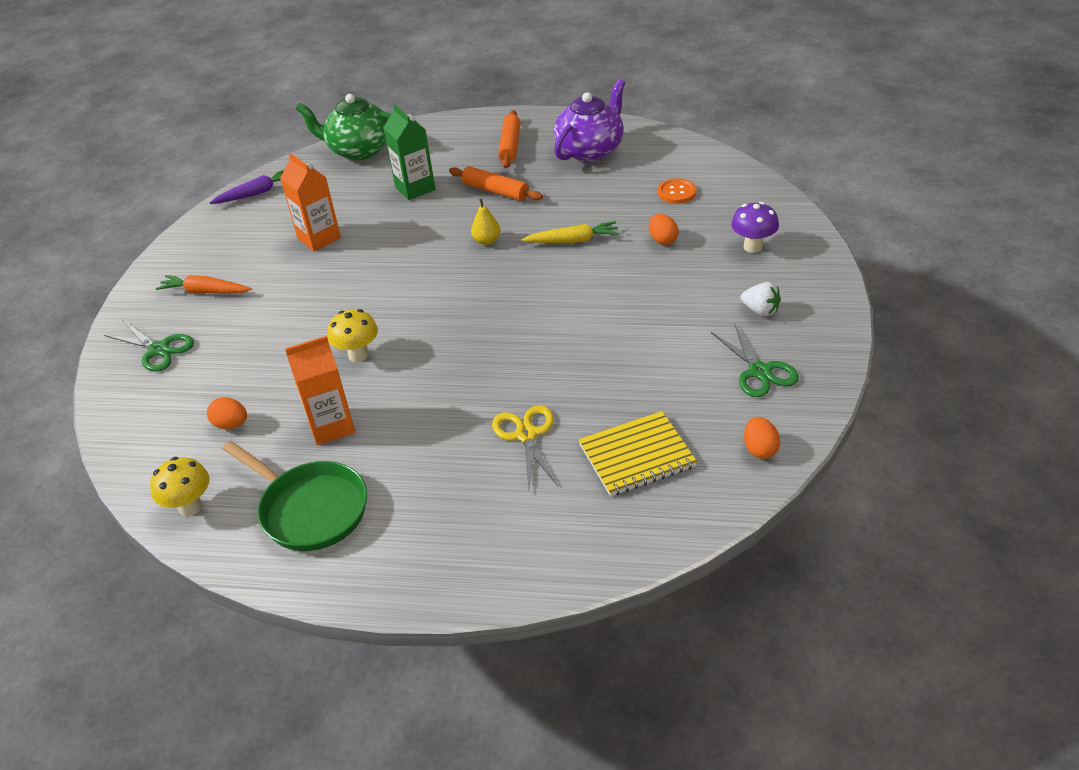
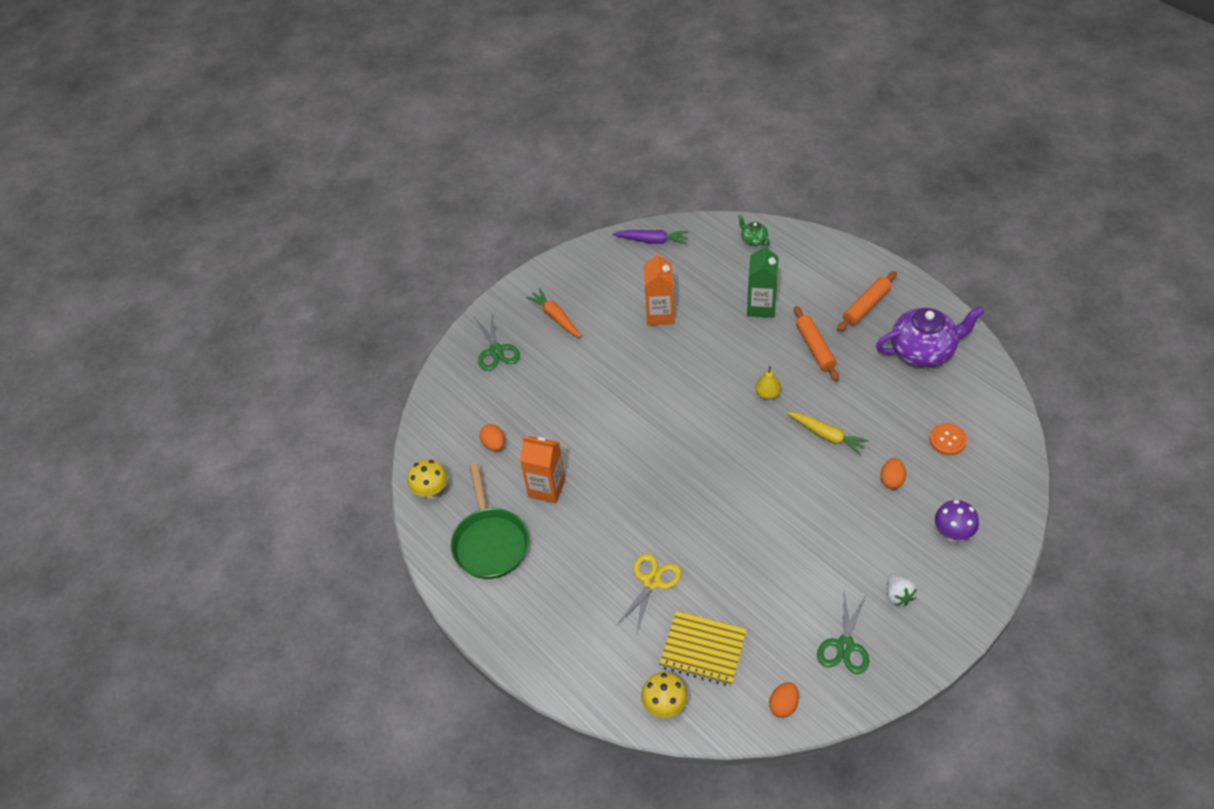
camera: 40 degrees right, 10 degrees up
green teapot [296,94,391,161] -> green teapot [738,215,770,246], size x0.44
yellow mushroom [328,309,378,362] -> yellow mushroom moved to [641,672,688,718]

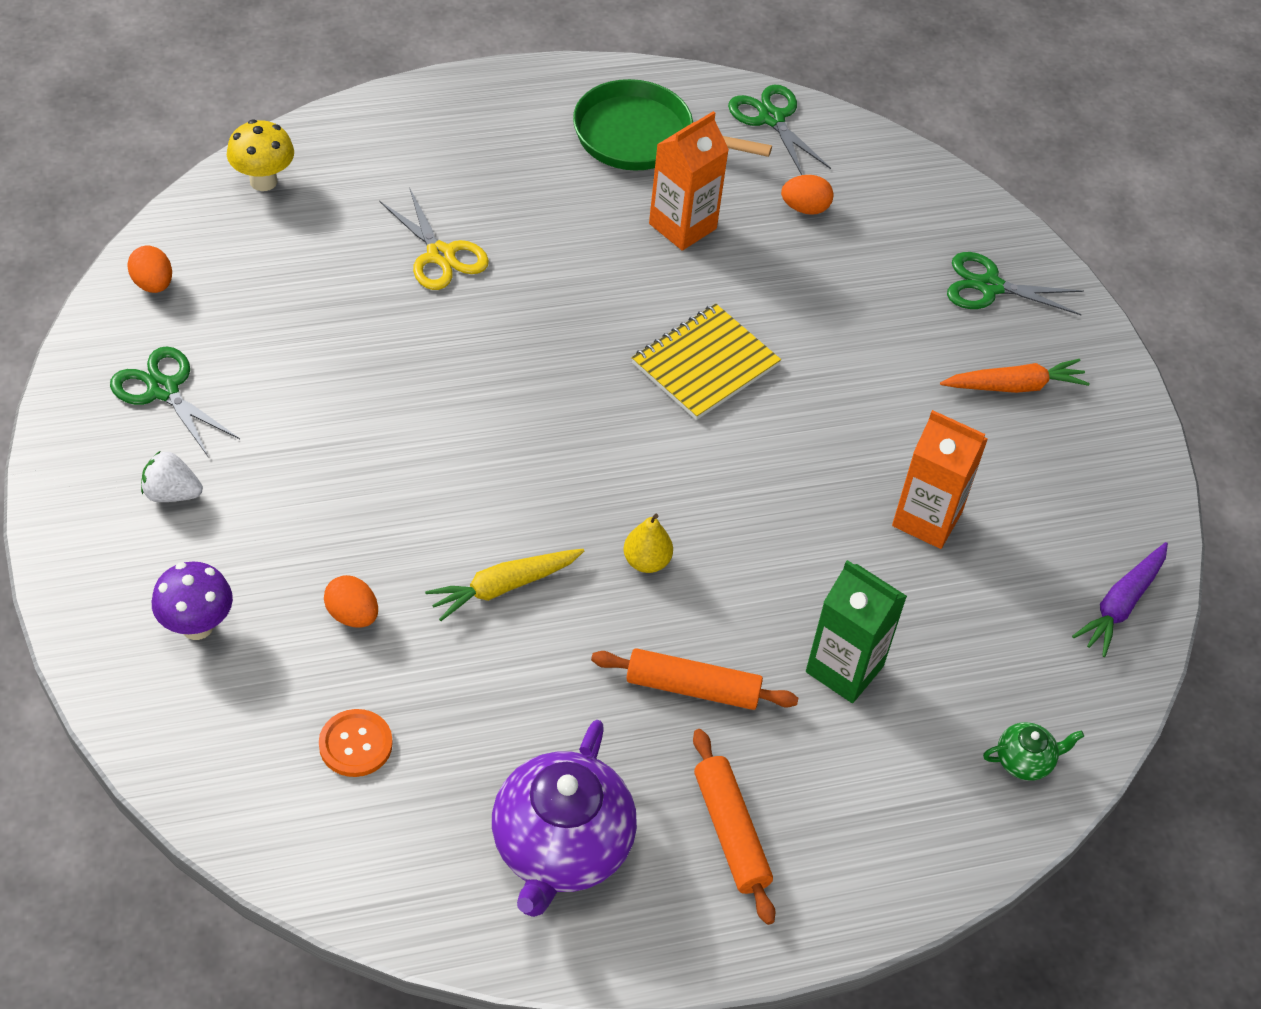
camera: 110 degrees right, 0 degrees up
yellow mushroom [407,459,448,499] -> green scissors [728,85,831,175]
yellow notebook [659,611,747,686] -> yellow notebook moved to [632,304,781,420]

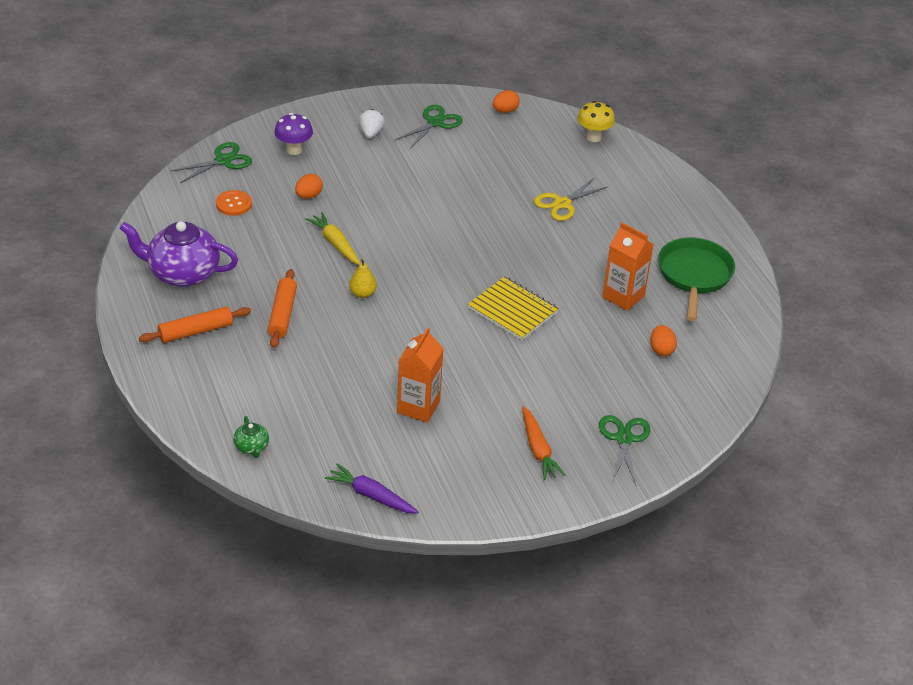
camera: 85 degrees right, 10 degrees down
green scissors [728,85,831,175] -> green scissors moved to [171,142,252,183]
green carton [806,560,907,703] -> none

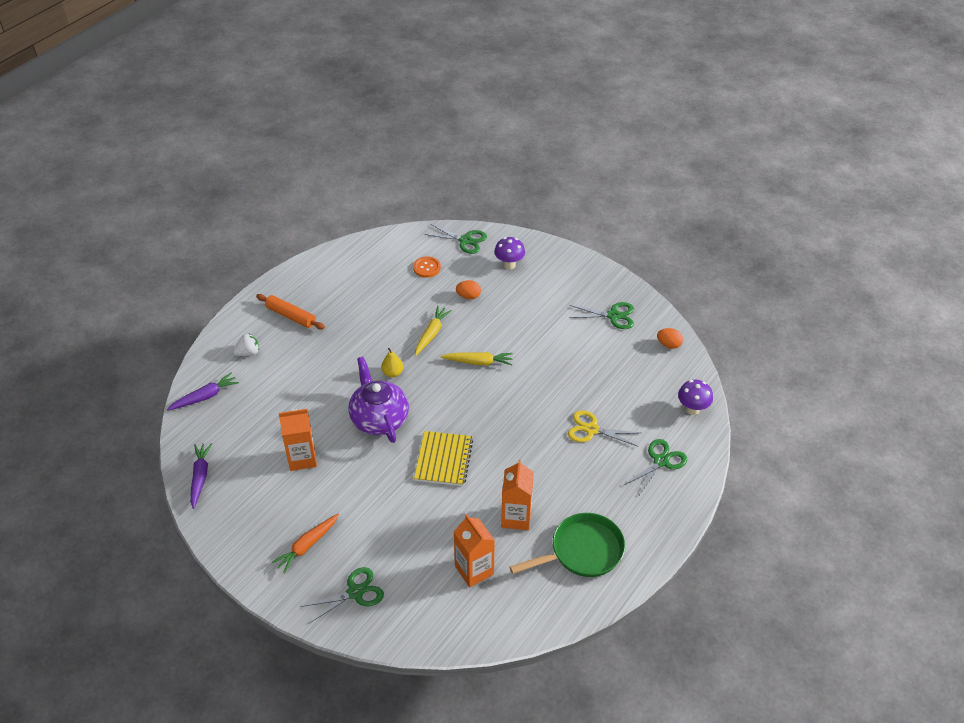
camera: 60 degrees right, 5 degrees up
purple teapot [120,221,238,287] -> purple teapot moved to [349,357,409,443]
green teapot [233,416,269,458] -> purple carrot [167,372,239,411]
orange rolling pin [268,269,297,348] -> none
white strawberry [359,109,385,138] -> white strawberry moved to [233,334,259,356]
yellow mushroom [578,101,615,142] -> purple mushroom [678,380,713,415]
orange egg [650,325,677,356] -> orange carton [454,514,495,587]
none -> yellow carrot [441,352,513,365]
none -> green scissors [624,439,687,497]

